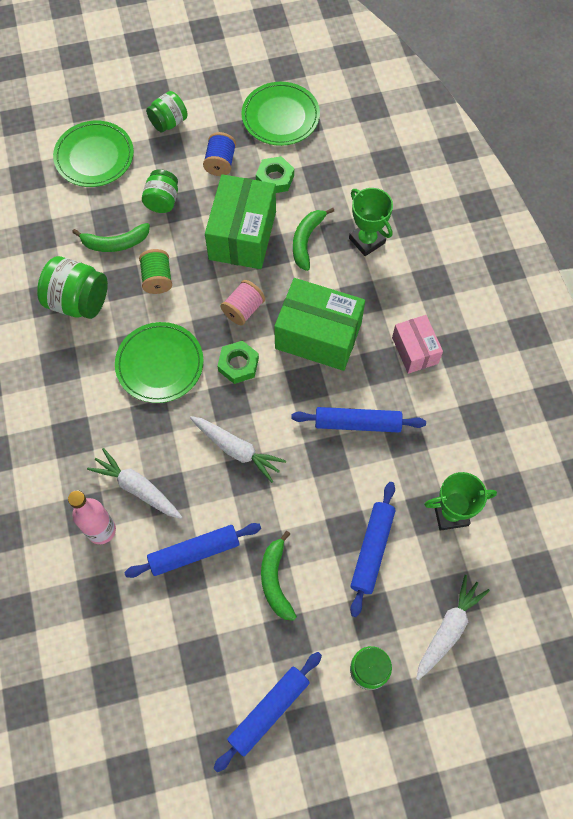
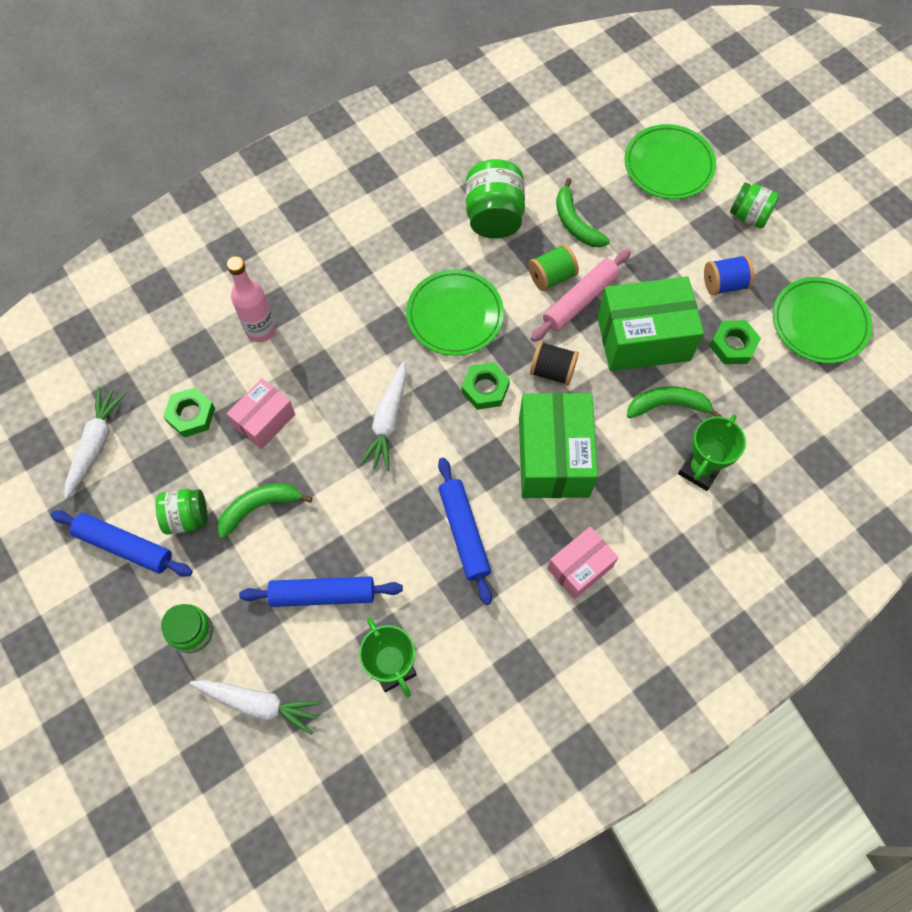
camera: 70 degrees right, 0 degrees up
white carrot [87,448,182,519] -> white carrot moved to [65,387,126,499]
blue rolling pin [124,523,261,578] -> pink box [226,378,295,449]
green jar [142,169,178,213] -> green jar moved to [156,489,208,535]
pink spool [221,280,265,326] -> black spool [530,341,579,386]
none -> green nut [163,387,215,437]
none -> pink rolling pin [531,249,631,342]

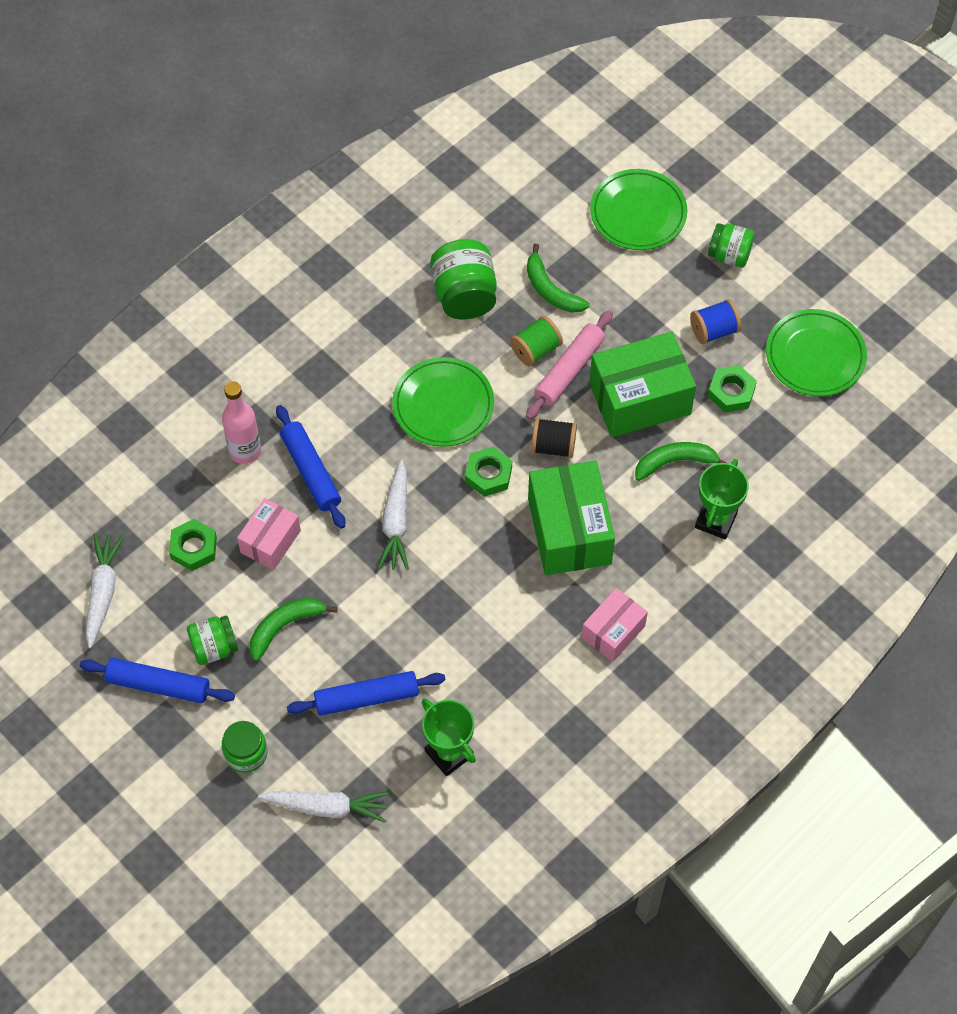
camera: 10 degrees left, 5 degrees down
blue rolling pin [438,458,492,605] -> blue rolling pin moved to [276,405,345,529]

